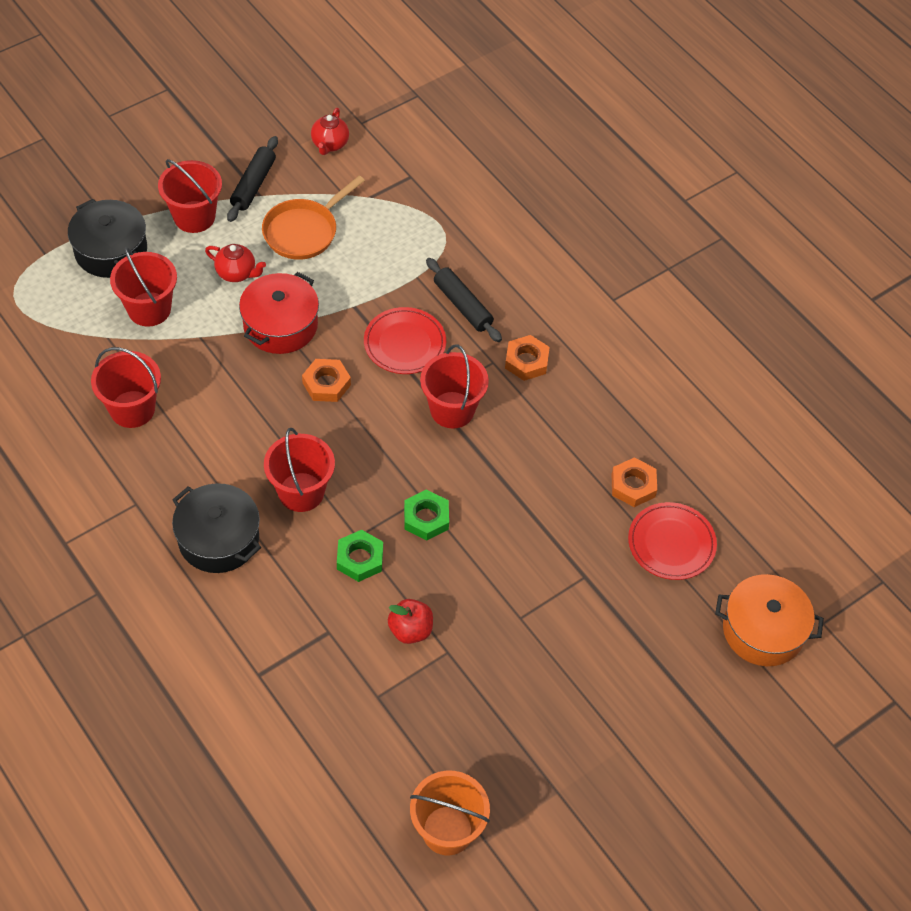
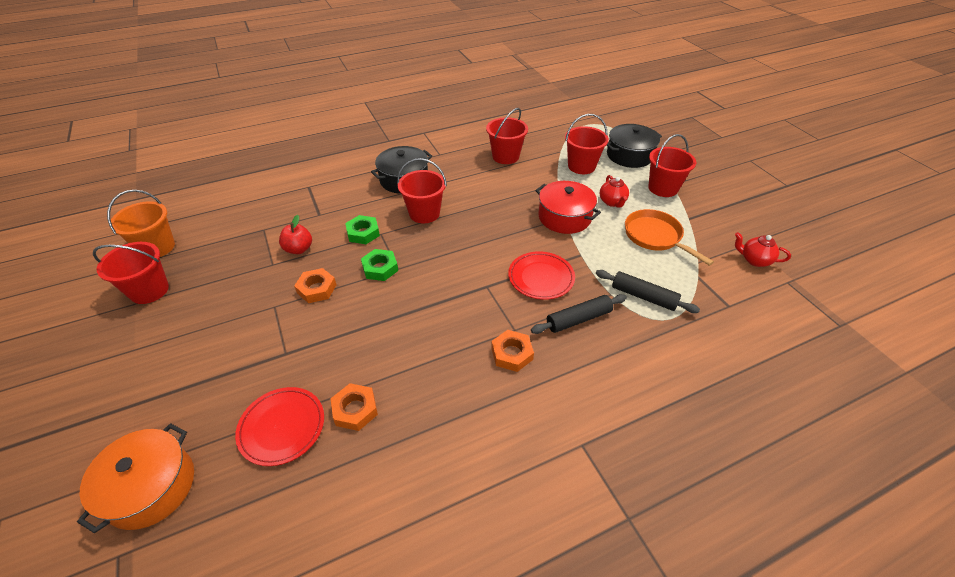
camera: 105 degrees right, 10 degrees down
red teapot [205,244,266,282] -> red teapot turned 45 degrees counterclockwise [600,175,629,208]
black rolling pin [227,136,278,222] -> black rolling pin moved to [596,270,700,313]
orange nut [302,359,351,402] -> orange nut moved to [294,268,336,303]
red bucket [420,344,489,428] -> red bucket moved to [93,242,169,304]

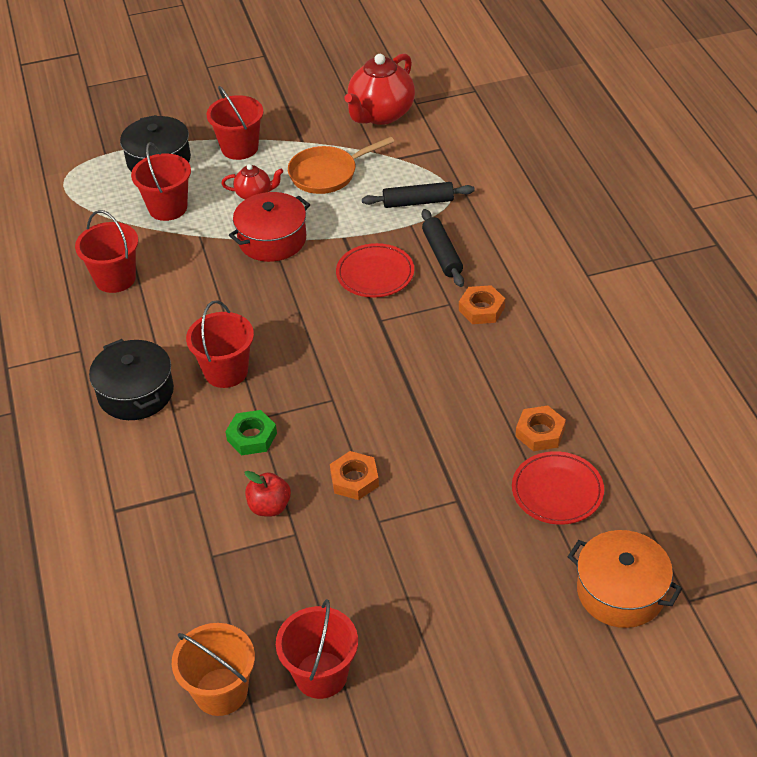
camera: 80 degrees left, 0 degrees up
green nut [361,249,398,281] -> none
black rolling pin [596,270,700,313] -> black rolling pin turned 45 degrees clockwise [362,182,475,208]
red teapot [735,232,791,267] -> red teapot [344,53,415,125], size x1.93

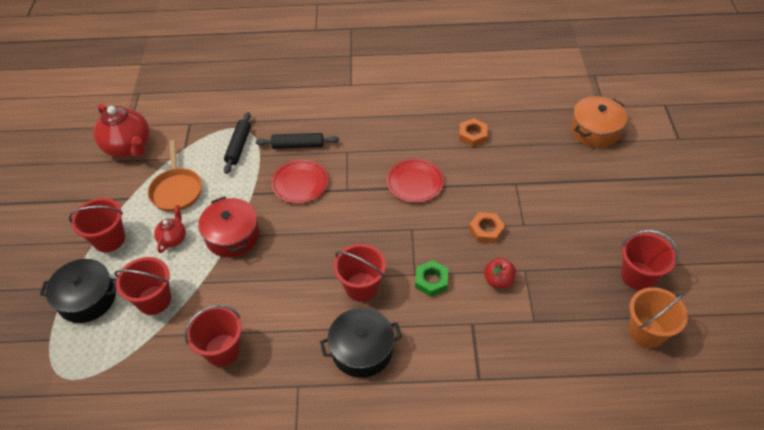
camera: 75 degrees left, 5 degrees up
orange nut [459,285,505,324] -> none
red plate [512,451,604,525] -> red plate moved to [387,159,444,203]

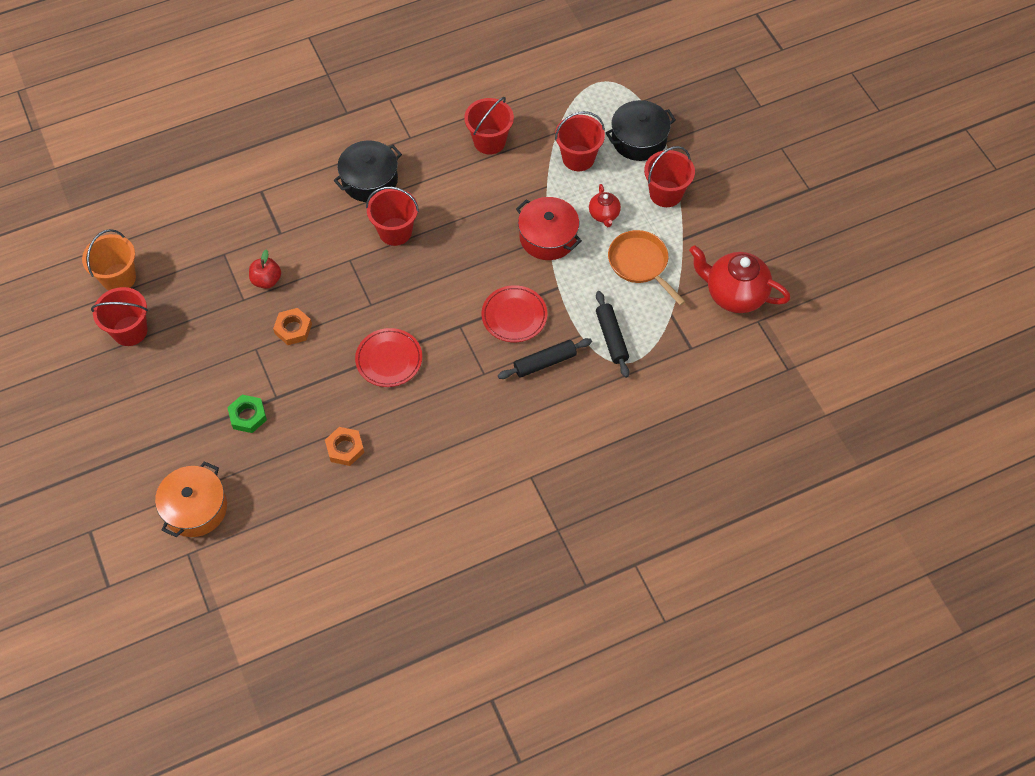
camera: 155 degrees right, 10 degrees up
green nut [415,260,449,297] -> green nut moved to [227,395,267,433]

